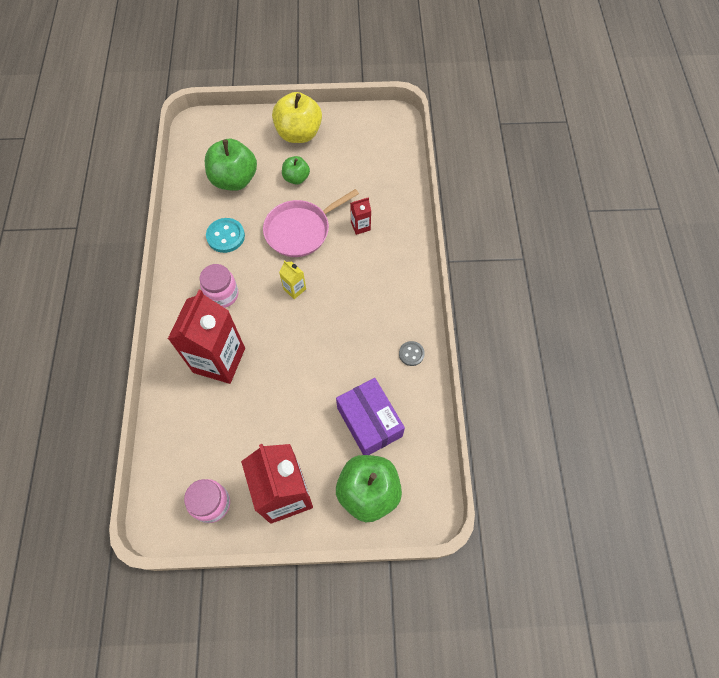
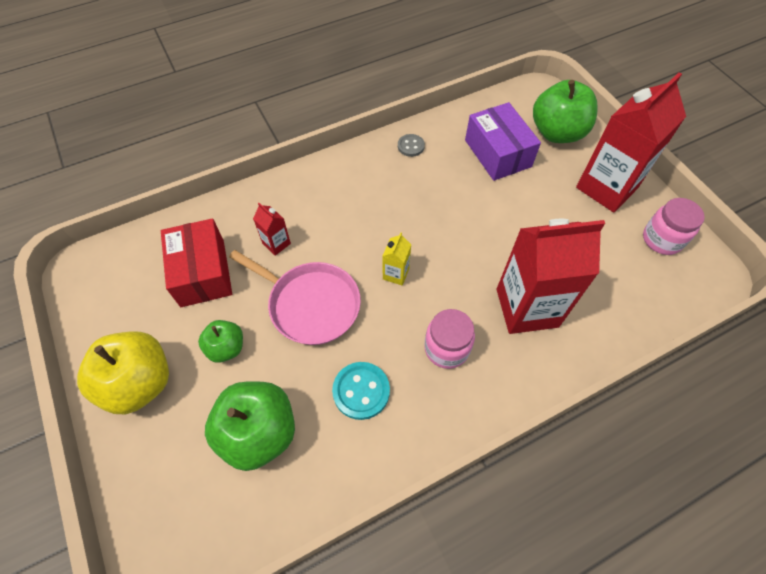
camera: 115 degrees left, 5 degrees down
purple box [336,378,405,455] -> purple box turned 60 degrees counterclockwise [465,102,541,181]
none -> red box [161,219,232,307]

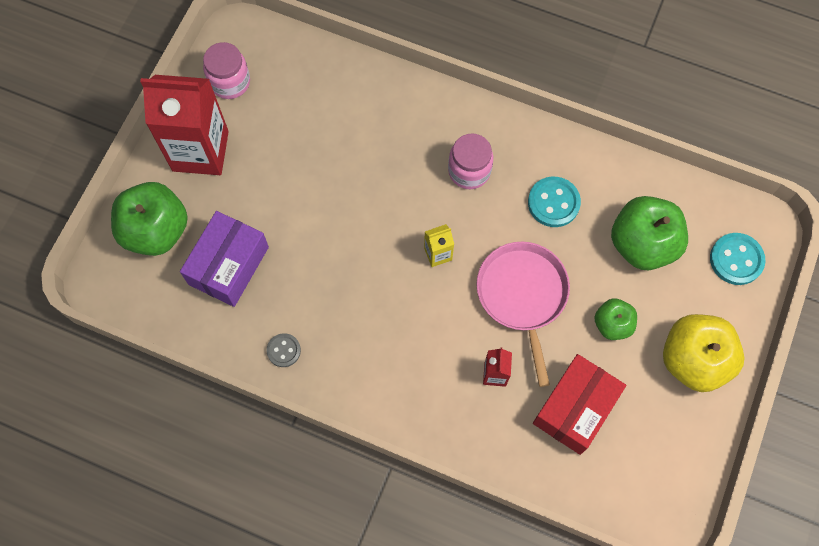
camera: 130 degrees left, 10 degrees up
red carton [497,219,605,334] -> none
none -> turquoise button [710,233,766,285]

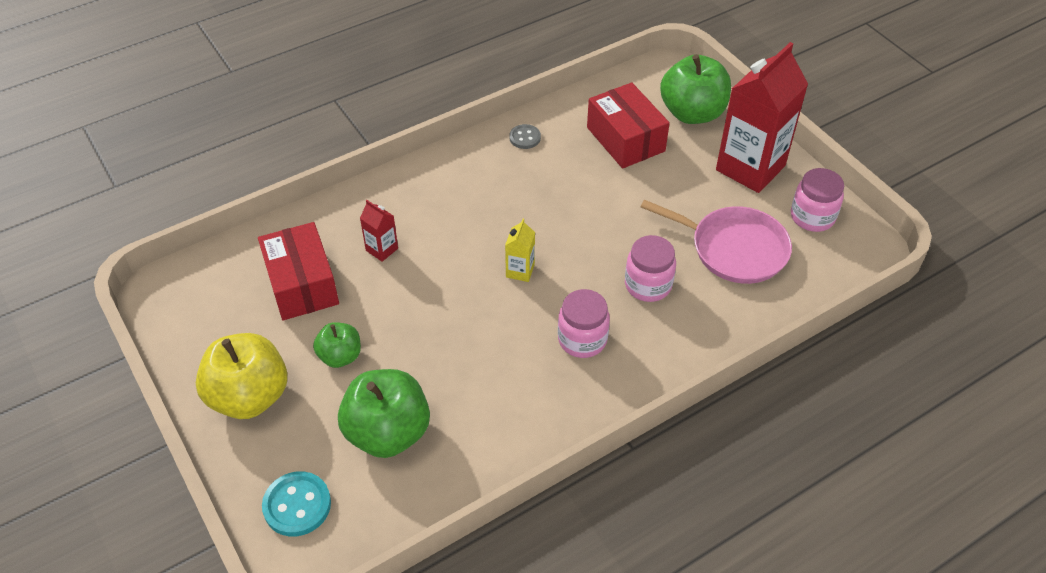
camera: 125 degrees right, 20 degrees down
purple box [180,211,269,307] -> red box [587,82,670,169]
pink pan [476,242,570,387] -> pink pan moved to [641,200,792,284]
turquoise button [528,177,581,227] -> none
none -> pink jar [625,235,676,302]

